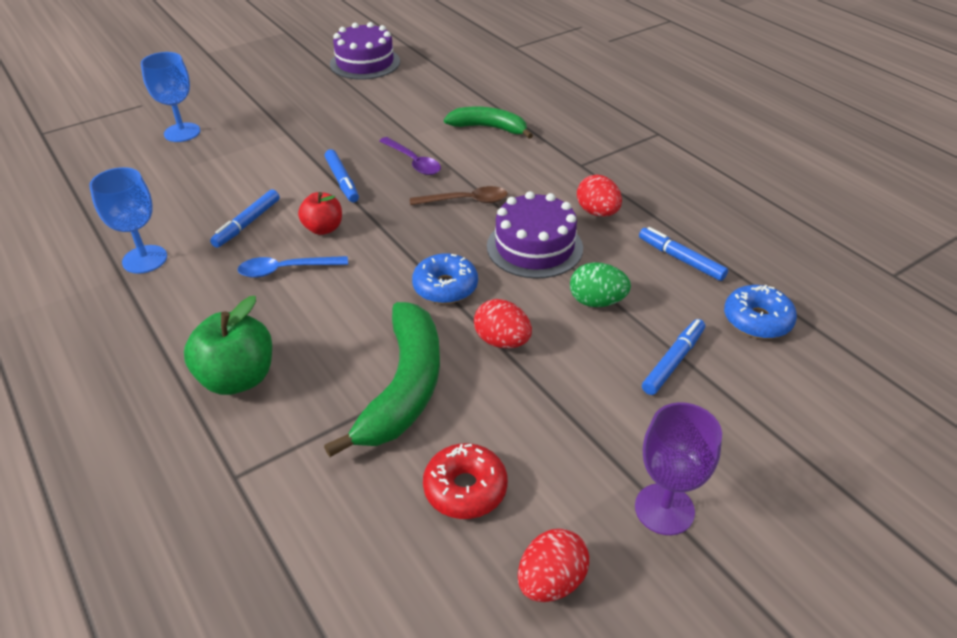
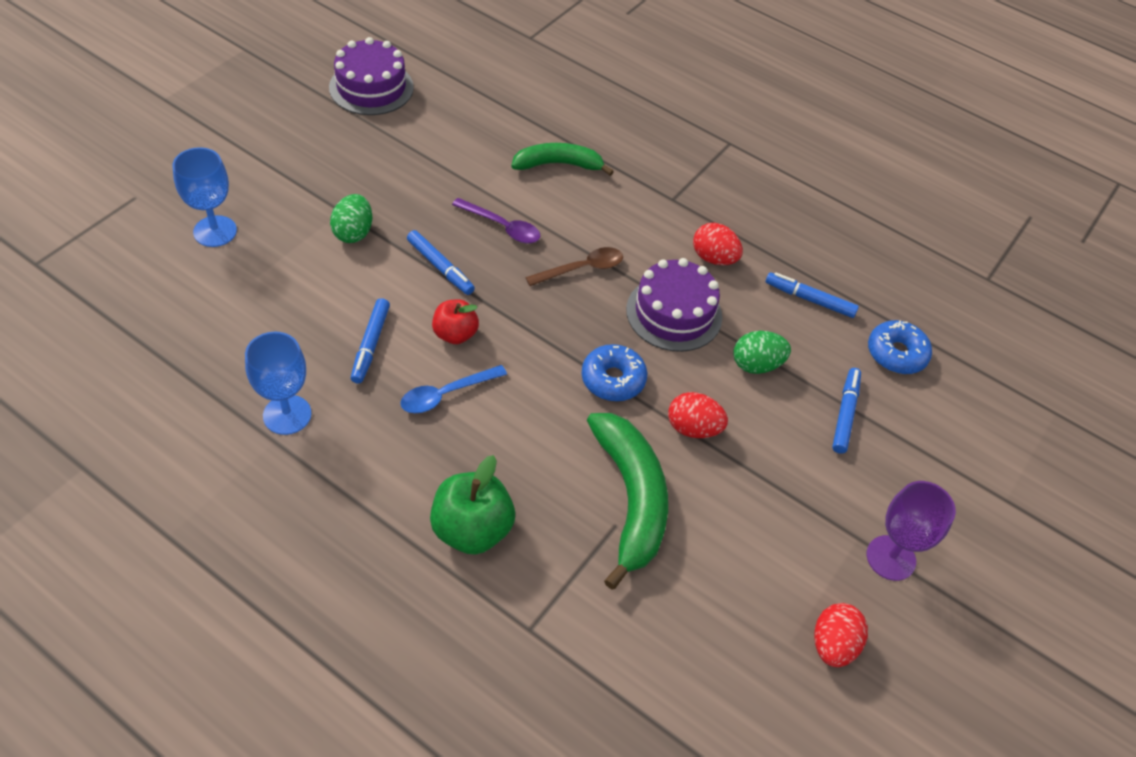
camera: 25 degrees left, 10 degrees up
red donut [423,443,508,519] -> none
none -> green egg [330,194,372,243]

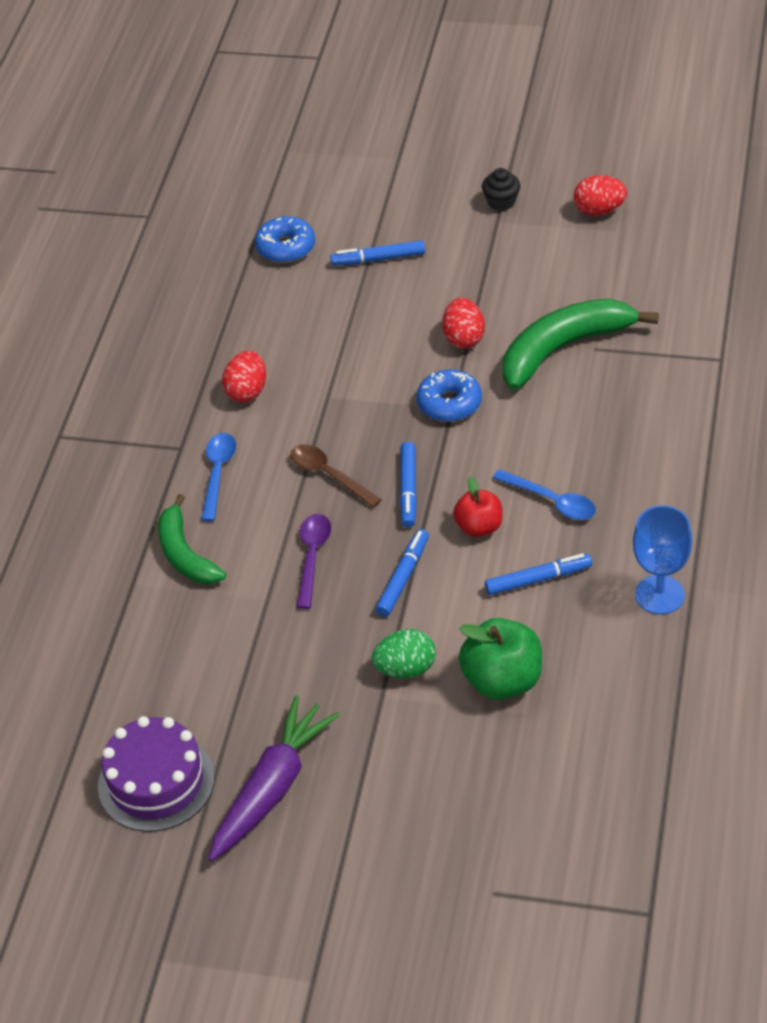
camera: 105 degrees left, 5 degrees down
blue goblet [172,147,237,247] -> none
green apple [430,455,515,555] -> green apple moved to [459,618,542,700]
purple cake [626,258,722,352] -> none
green egg [733,331,791,374] -> none
blue marker [766,272,859,318] -> blue marker moved to [400,442,417,528]
purple goblet [867,481,956,581] -> black cupcake [482,168,520,211]
none -> blue spoon [201,433,236,522]
none -> purple carrot [209,696,340,861]

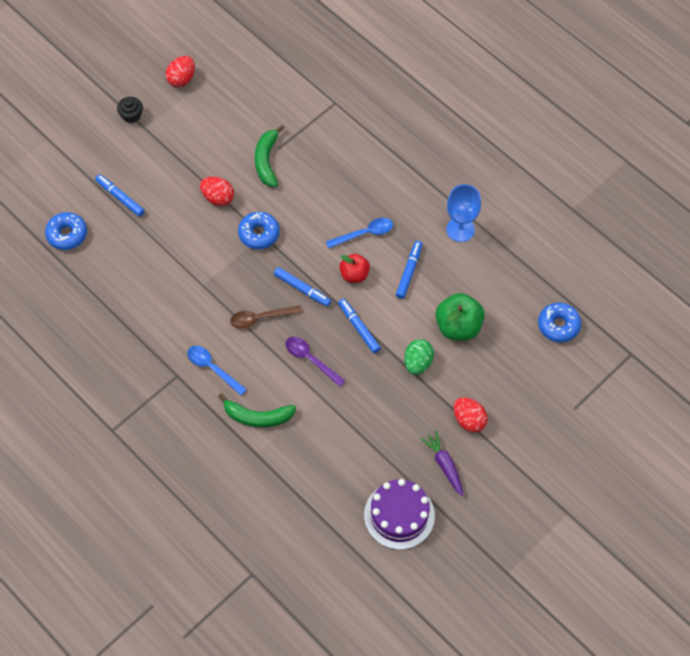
camera: 60 degrees left, 15 degrees up
purple carrot [209,696,340,861] -> purple carrot [420,430,463,496], size x0.60
red egg [222,351,266,403] -> red egg moved to [454,397,488,432]
blue marker [330,240,425,266] -> blue marker turned 105 degrees clockwise [95,174,145,217]
green banana [503,299,659,390] -> green banana [255,125,285,187], size x0.65
none -> blue donut [538,303,581,342]

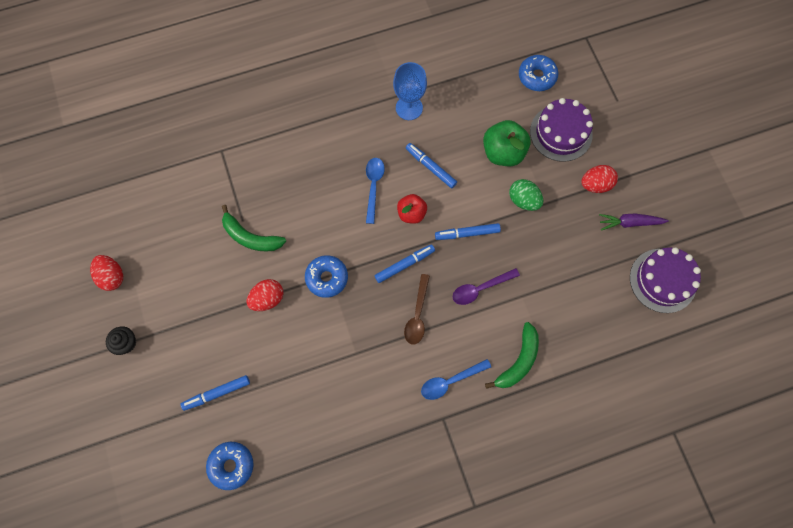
camera: 65 degrees left, 10 degrees up
none -> purple cake [530,98,593,162]

